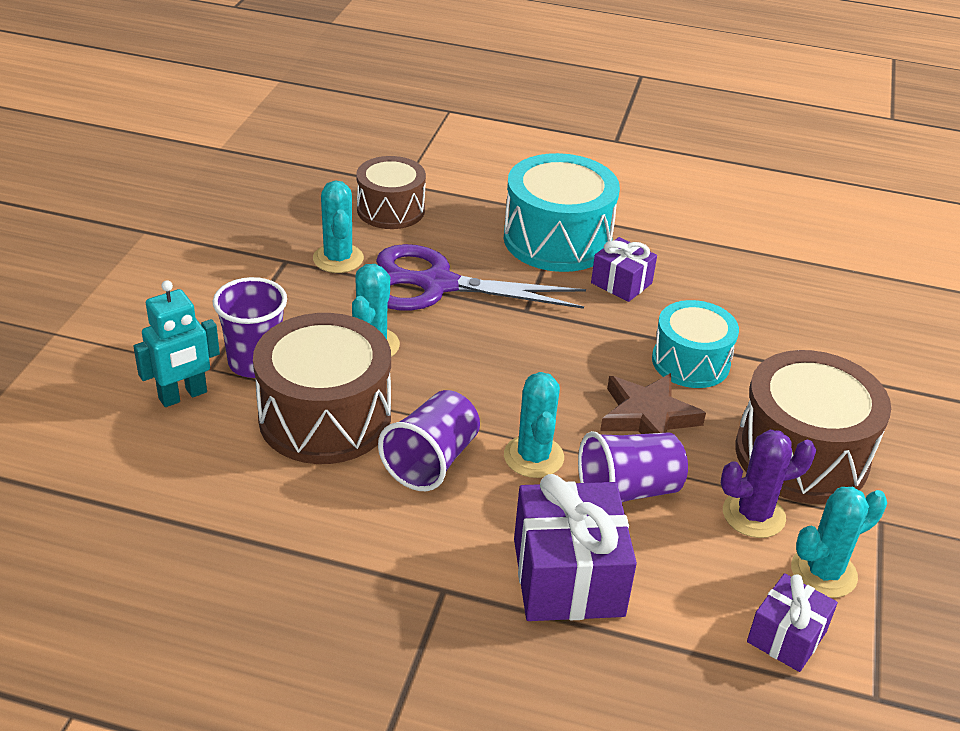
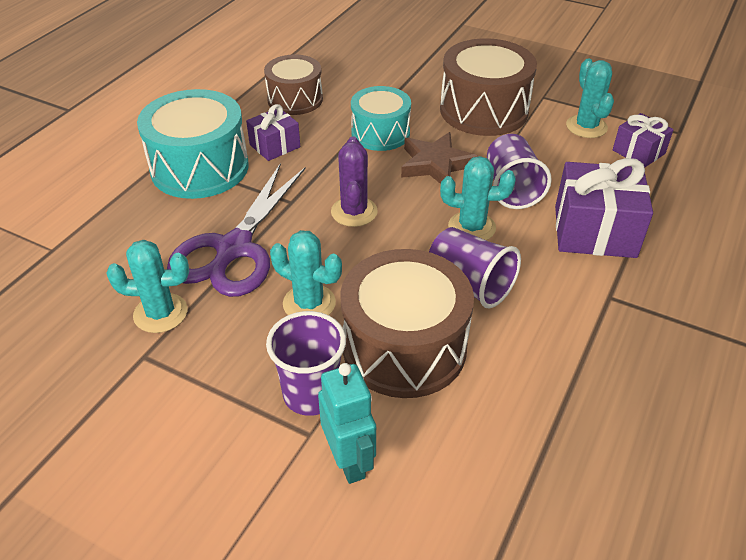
camera: 75 degrees left, 5 degrees up
brown drum [356,156,426,229] -> brown drum moved to [264,55,323,115]
purple cactus [721,430,816,538] -> purple cactus moved to [331,136,378,227]

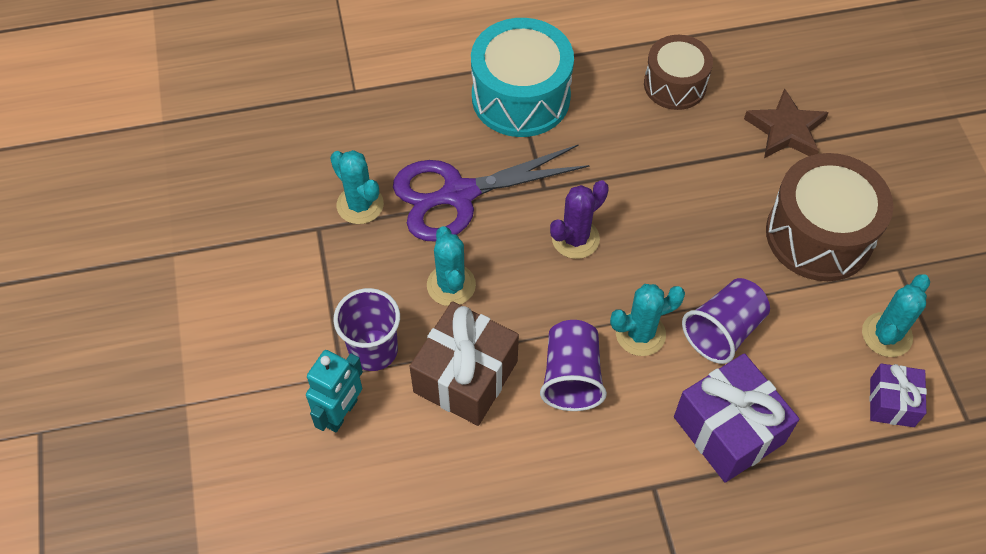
camera: 50 degrees right, 15 degrees up
purple gift [246,104,300,161] -> none
brown drum [340,249,474,398] -> brown gift [409,301,519,426]
turquoise drum [351,86,411,151] -> none
brown star [401,132,478,184] -> brown star moved to [744,88,829,158]
turquoise cactus [440,156,516,240] -> turquoise cactus turned 75 degrees counterclockwise [610,284,685,356]

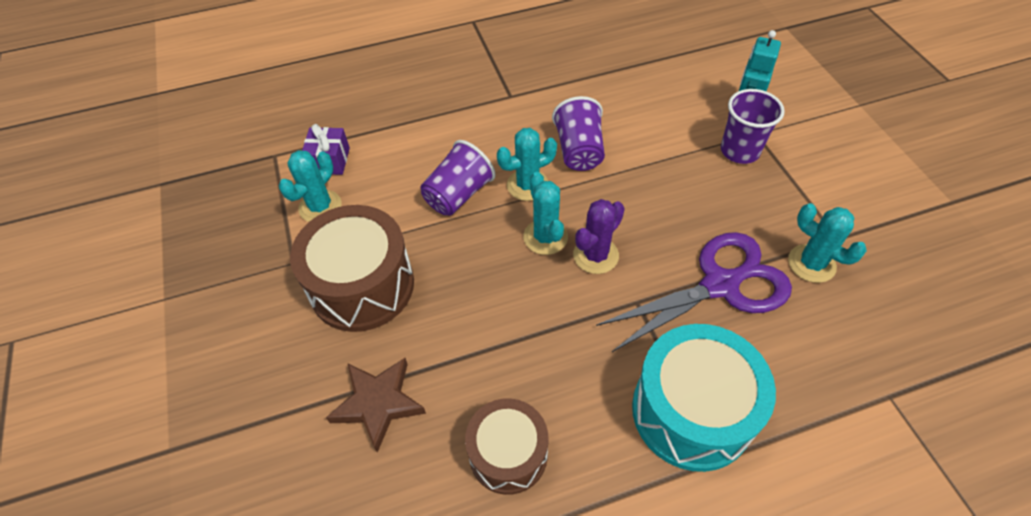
camera: 175 degrees right, 5 degrees down
brown gift [409,301,519,426] -> none
turquoise cactus [427,226,476,306] -> turquoise cactus moved to [523,172,568,255]
purple gift [674,353,799,483] -> none

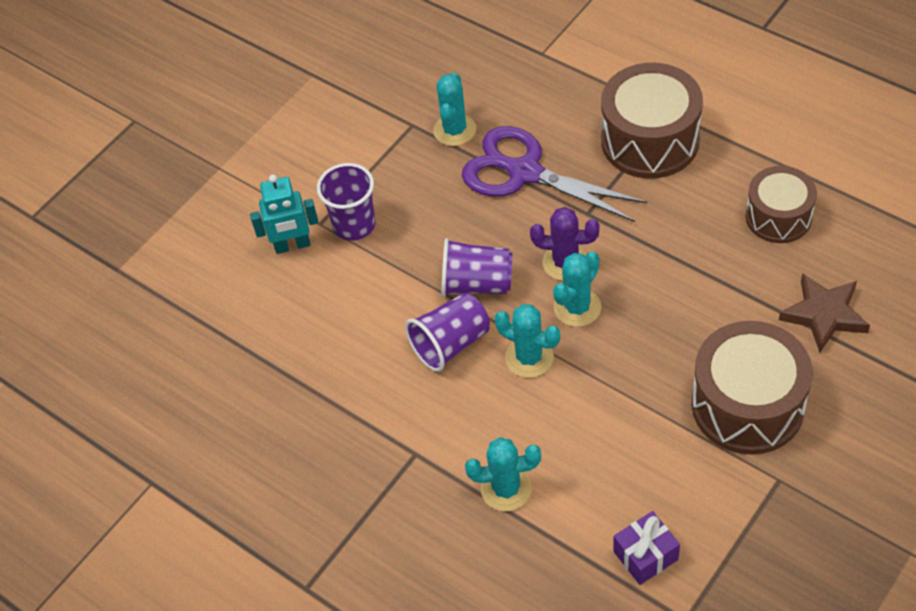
camera: 120 degrees left, 0 degrees up
turquoise cactus [279,150,341,222] -> turquoise cactus moved to [465,437,541,511]
purple cup [420,140,496,216] -> purple cup moved to [441,238,512,297]
turquoise drum [632,324,776,472] -> brown drum [601,63,703,179]

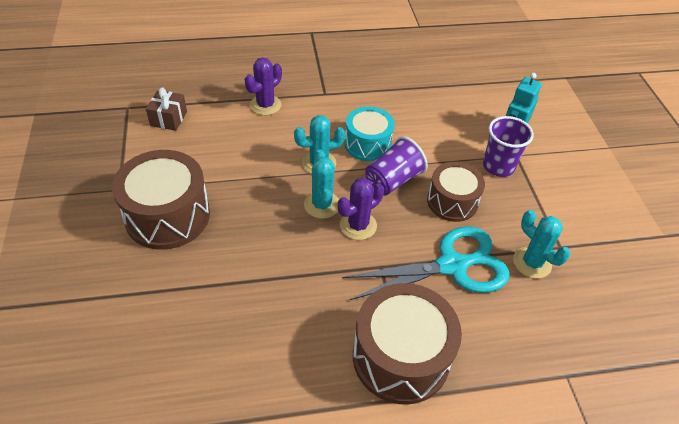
camera: 125 degrees right, 5 degrees down
purple cup [405,293,490,372] -> turquoise drum [344,106,395,161]
purple scissors [462,126,647,222] -> turquoise scissors [342,226,510,300]
turquoise cactus [465,437,541,511] -> purple cactus [245,57,282,115]
purple gift [613,511,680,585] -> brown gift [146,88,187,131]
brown drum [746,166,817,243] -> brown drum moved to [427,162,485,222]
brown star [779,273,870,352] -> none

